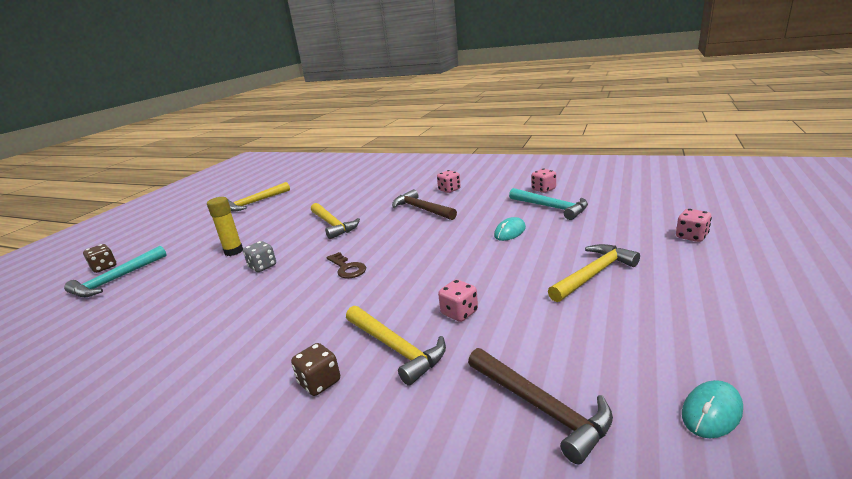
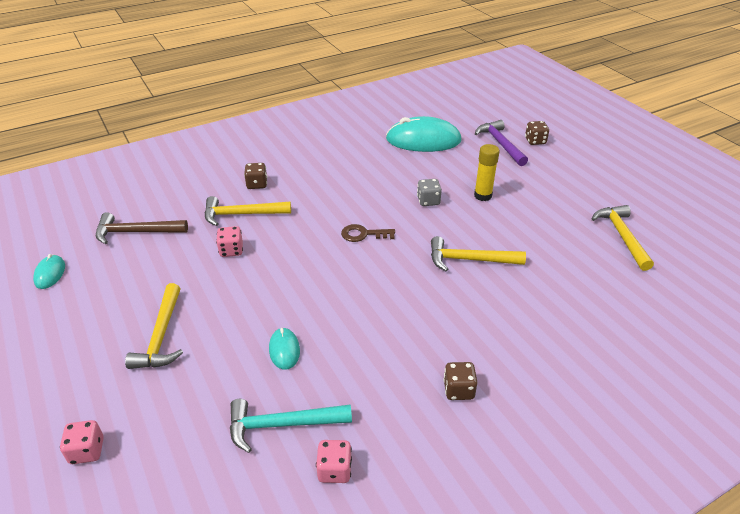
camera: 125 degrees right, 15 degrees up
turquoise hammer [64,246,166,297] -> purple hammer [475,120,528,166]
brown hammer [392,189,457,220] -> none
pink dice [437,170,461,193] -> brown dice [443,362,478,400]
none -> turquoise mouse [386,116,462,152]

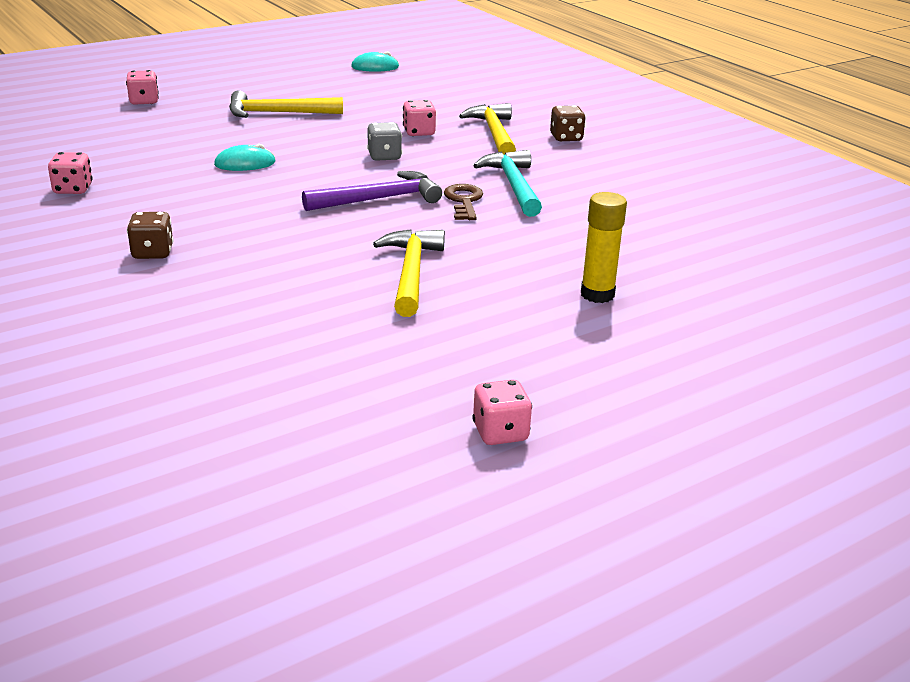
camera: 85 degrees right, 10 degrees down
brown hammer [96,212,188,244] -> none
turquoise hammer [230,399,352,453] -> turquoise hammer moved to [473,150,542,217]
turquoise mouse [386,116,462,152] -> none
grey dice [417,179,442,206] -> grey dice moved to [367,122,402,161]
purple hammer [475,120,528,166] -> purple hammer moved to [302,171,442,211]
brown dice [525,121,549,145] -> none
yellow hammer [592,205,654,271] -> pink dice [472,379,532,445]

